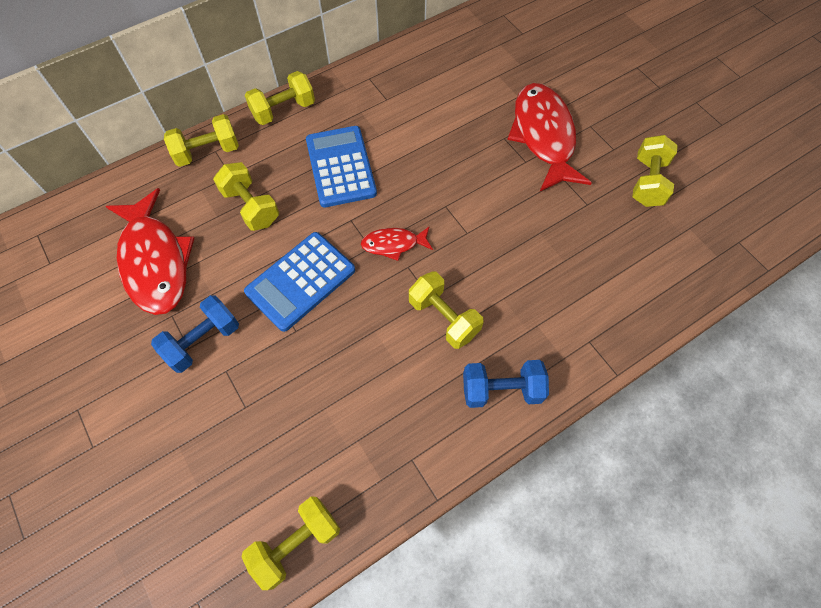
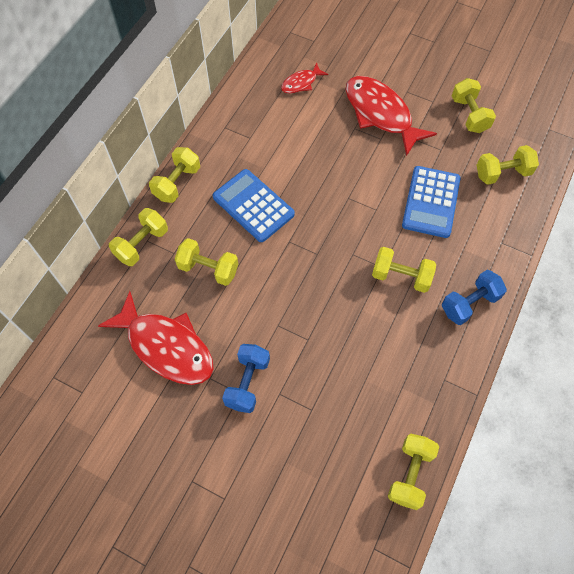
camera: 30 degrees left, 0 degrees up
blue calculator [244,232,355,332] -> blue calculator moved to [402,166,461,238]
red fish [361,227,433,261] -> red fish moved to [281,63,328,93]
none -> yellow dumbbell [477,145,539,185]

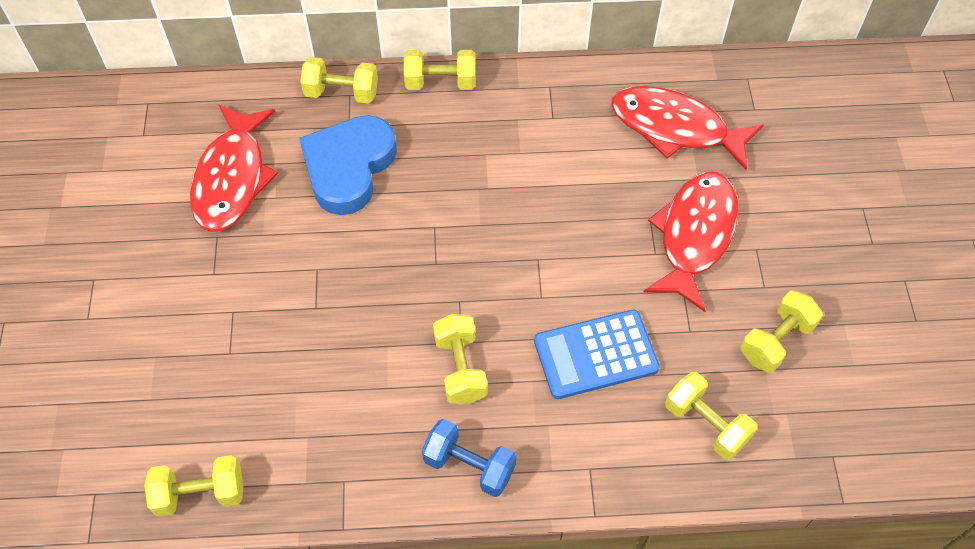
camera: 60 degrees right, 5 degrees down
yellow dumbbell [175,238,238,286] -> blue heart [299,115,397,215]
blue calculator [213,169,295,242] -> none
blue dumbbell [222,344,270,413] -> none
red fish [281,63,328,93] -> red fish [611,86,764,170], size x2.03

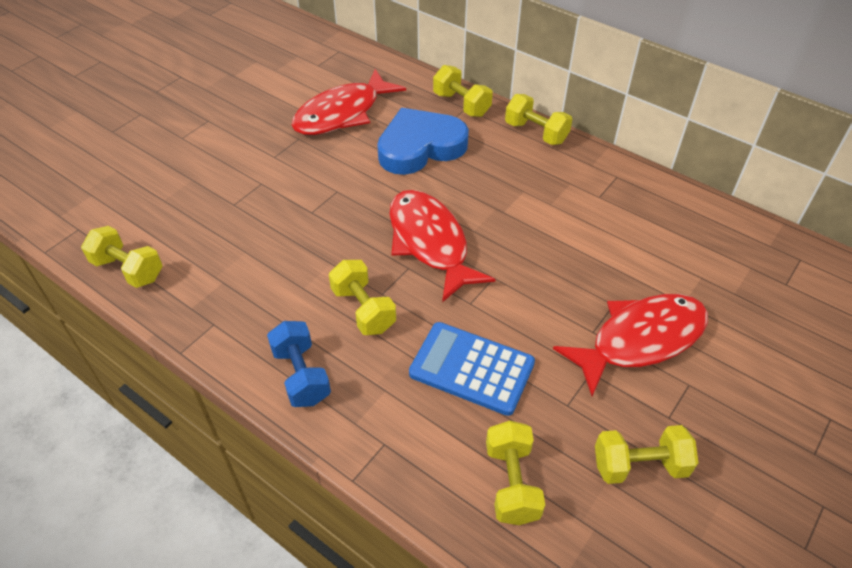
camera: 40 degrees right, 10 degrees down
yellow dumbbell [433,314,488,404] -> yellow dumbbell turned 60 degrees counterclockwise [329,260,396,335]
red fish [611,86,764,170] -> red fish moved to [389,190,496,302]

